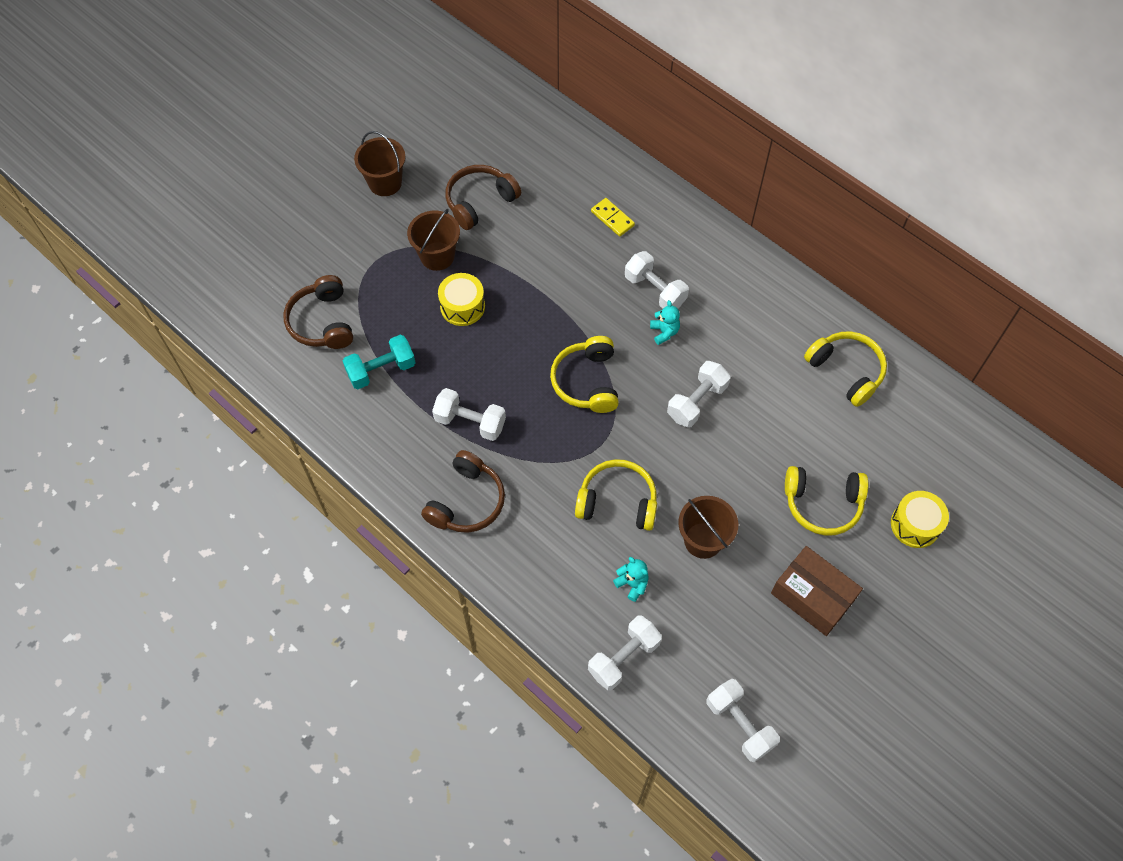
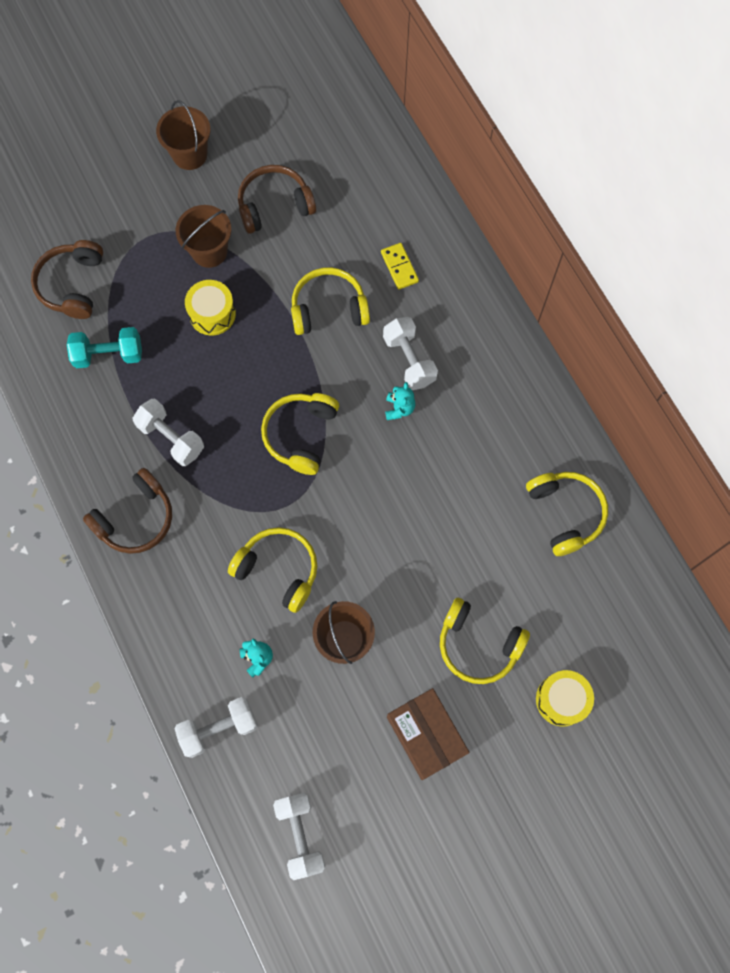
camera: 20 degrees right, 10 degrees up
white dumbbell [667,361,730,428] -> none
none -> yellow headphones [291,267,370,335]

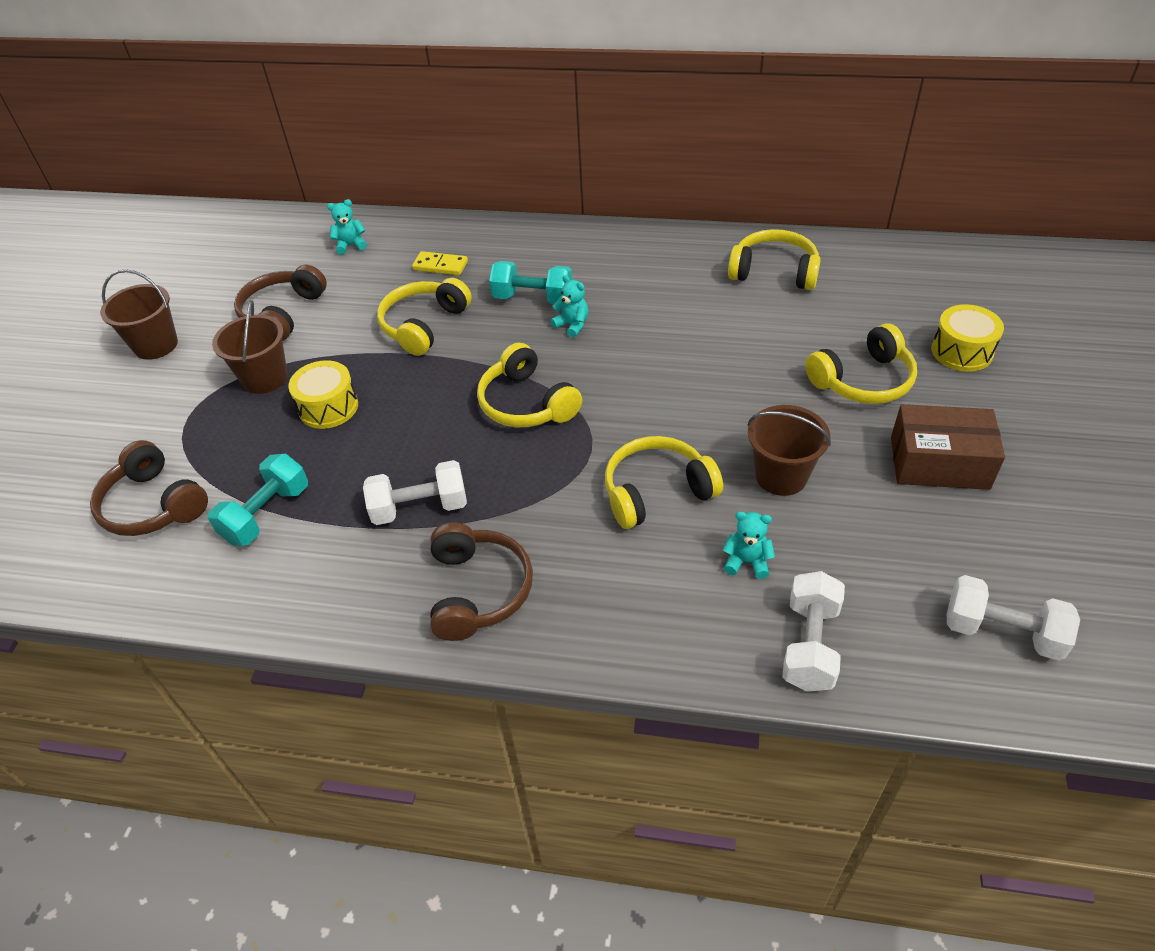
camera: 50 degrees left, 25 degrees down
white dumbbell [383,317,438,390] -> turquoise dumbbell [489,261,572,304]
none -> turquoise teddy bear [327,199,367,255]

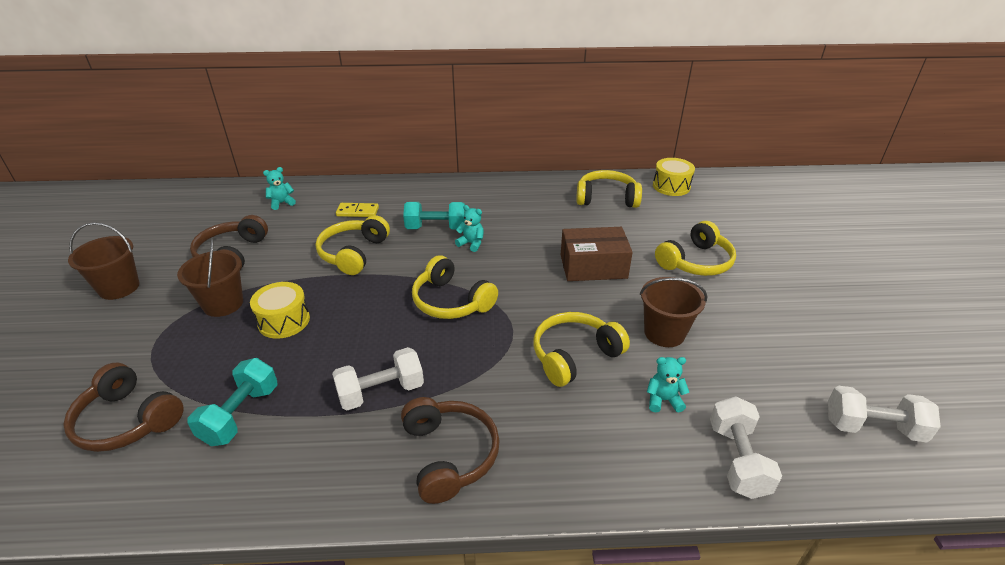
camera: 15 degrees left, 10 degrees down
brown box [891,404,1005,490] -> brown box moved to [561,227,633,281]
yellow drum [931,304,1004,372] -> yellow drum moved to [653,158,695,196]

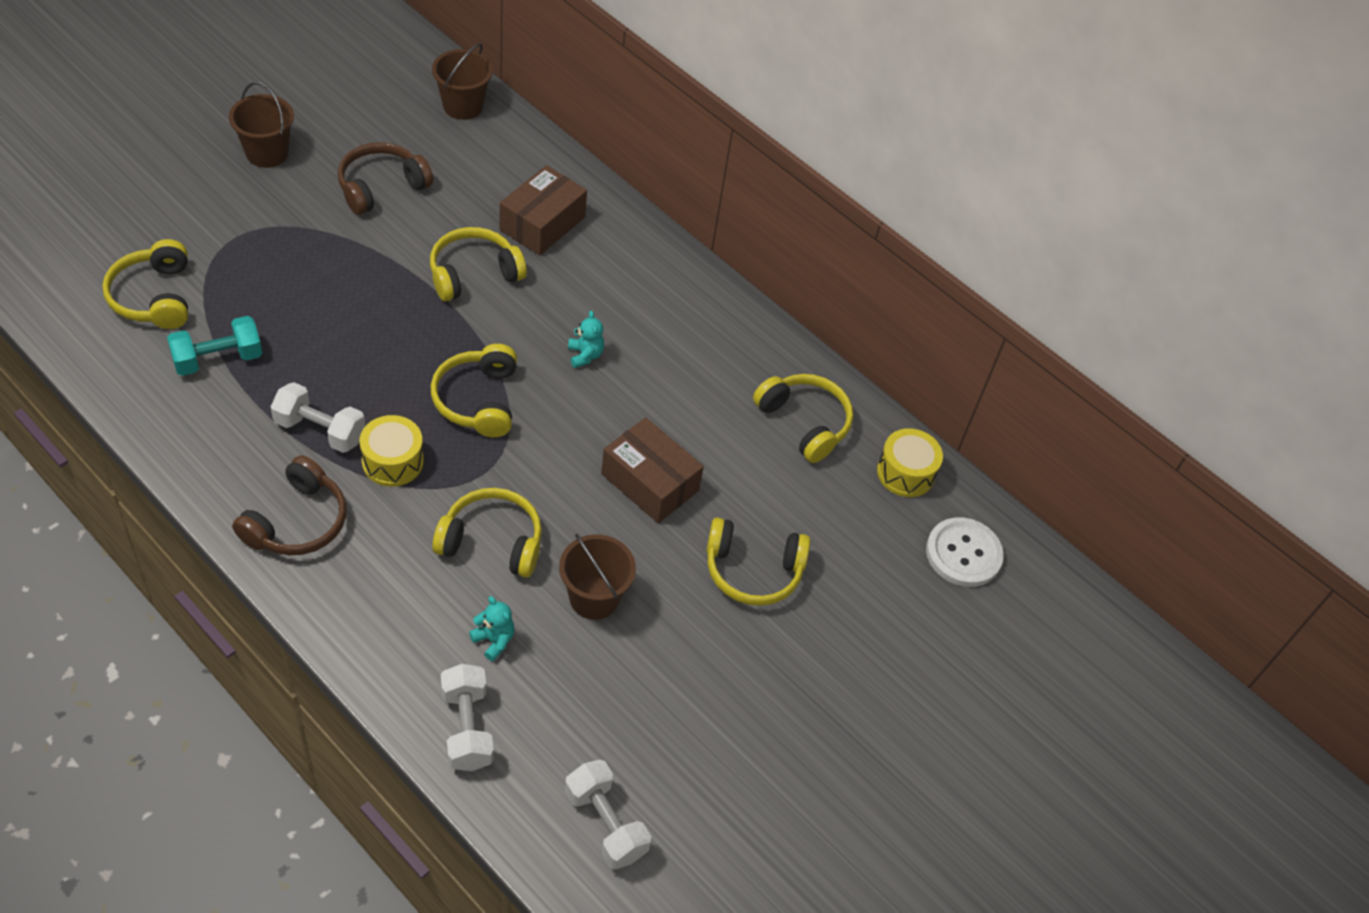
camera: 40 degrees right, 15 degrees up
brown headphones [63,363,183,452] -> yellow headphones [102,239,188,329]
brown bucket [177,237,243,317] -> brown bucket moved to [432,43,493,120]
yellow drum [250,282,310,339] -> yellow drum moved to [360,415,424,487]
turquoise teddy bear [263,167,296,210] -> none
yellow domino [336,203,379,217] -> brown box [499,165,587,255]
turquoise dumbbell [403,202,465,230] -> none
white dumbbell [710,396,782,499] -> white dumbbell turned 60 degrees counterclockwise [441,664,494,771]
none -> white button [926,517,1004,587]

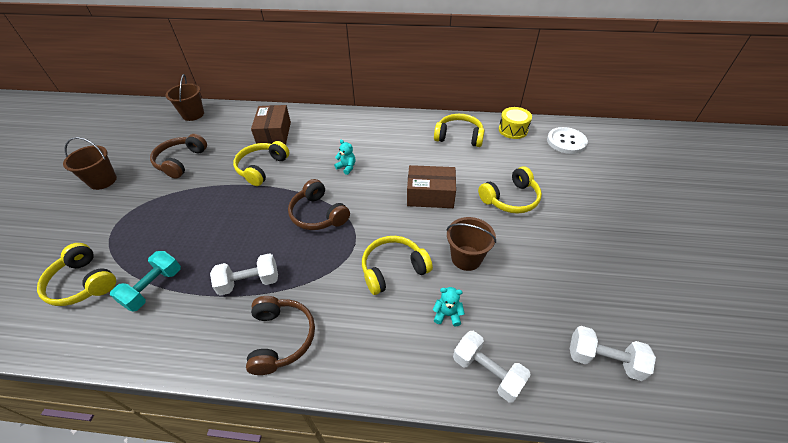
camera: 30 degrees left, 5 degrees down
yellow drum [360,415,424,487] -> none
yellow headphones [431,344,517,437] -> brown headphones [288,179,350,230]

